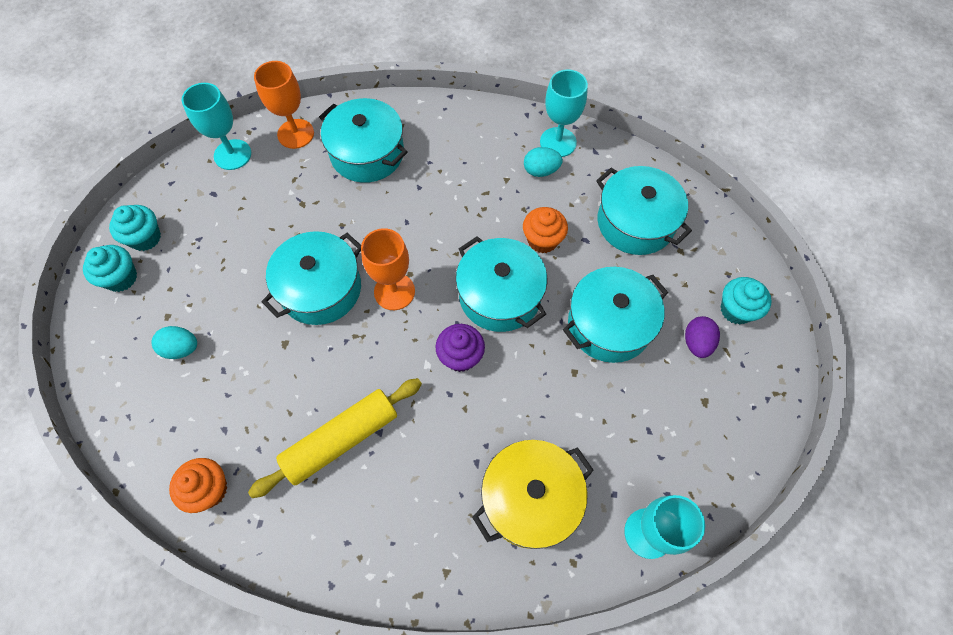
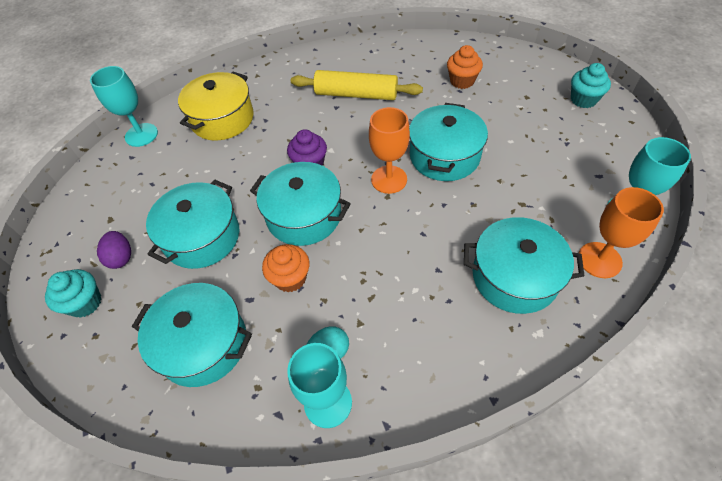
camera: 155 degrees right, 10 degrees down
turquoise cupcake [109,205,161,251] -> none
turquoise egg [152,326,197,359] -> none
orange cupcake [169,458,227,513] -> orange cupcake moved to [447,45,483,89]
yellow rolling pin [248,378,422,498] -> yellow rolling pin turned 75 degrees clockwise [291,70,423,100]

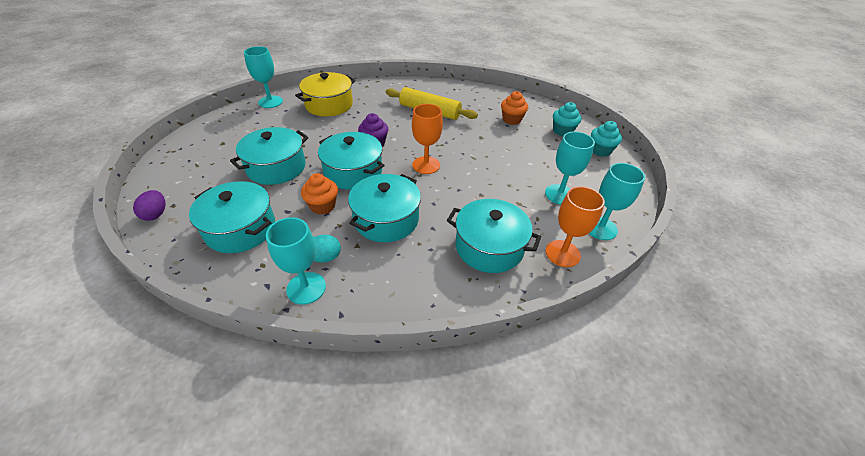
camera: 10 degrees right, 10 degrees down
turquoise cupcake [45,269,101,318] -> turquoise cupcake moved to [553,102,581,136]
purple egg [97,231,131,269] -> purple egg moved to [133,190,166,221]
turquoise pot [409,103,488,181] -> turquoise pot moved to [348,174,421,242]
none -> turquoise goblet [545,131,595,205]

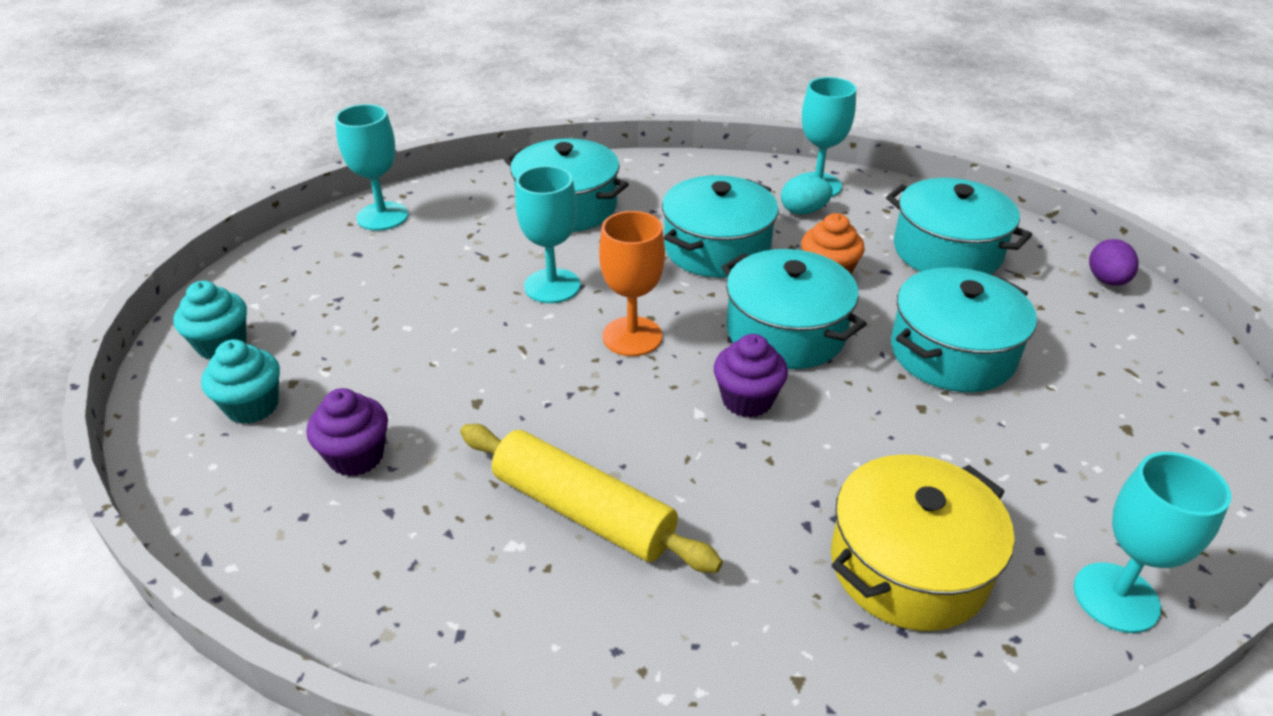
camera: 170 degrees left, 5 degrees down
orange cupcake [501,91,528,125] -> purple cupcake [306,388,388,476]
turquoise goblet [545,131,595,205] -> turquoise goblet moved to [515,166,580,303]
orange goblet [546,186,605,267] -> none

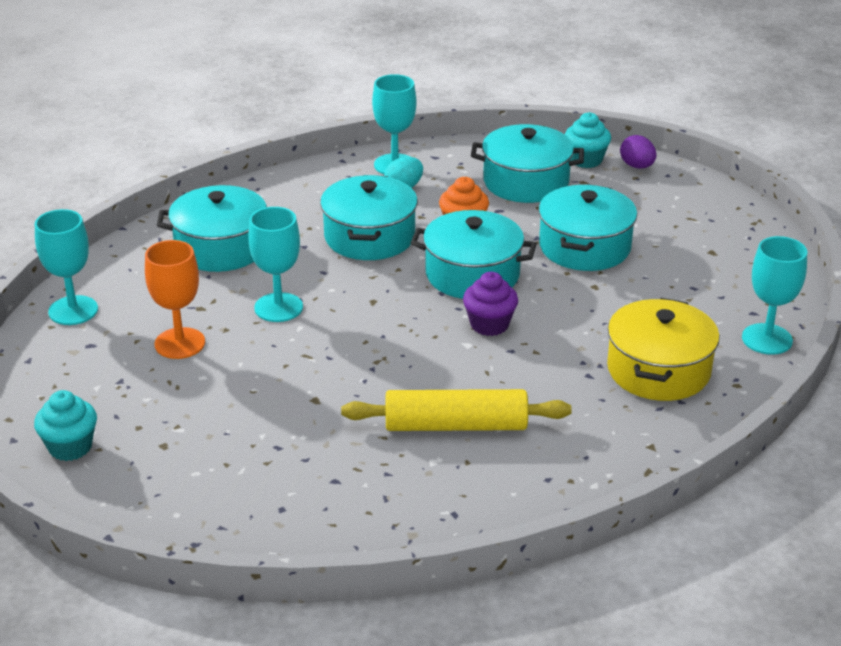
camera: 35 degrees left, 5 degrees down
turquoise cupcake [201,339,280,424] -> turquoise cupcake moved to [565,112,611,168]
purple cupcake [306,388,388,476] -> none
orange goblet [599,211,665,356] -> orange goblet moved to [145,240,205,359]

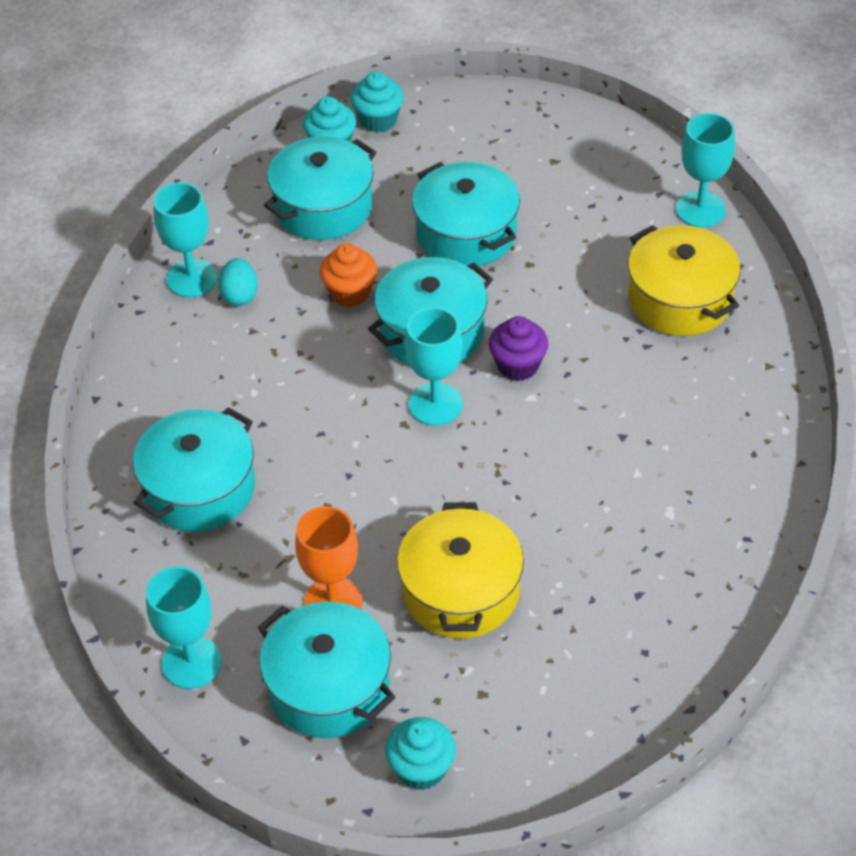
camera: 50 degrees left, 15 degrees up
turquoise goblet [248,207,303,322] -> turquoise goblet moved to [405,307,463,426]
turquoise pot [320,175,418,260] -> turquoise pot moved to [258,602,395,738]
yellow rolling pin [341,389,572,431] -> none
purple egg [620,135,656,169] -> turquoise cupcake [351,71,403,133]
none -> yellow pot [397,502,524,639]

